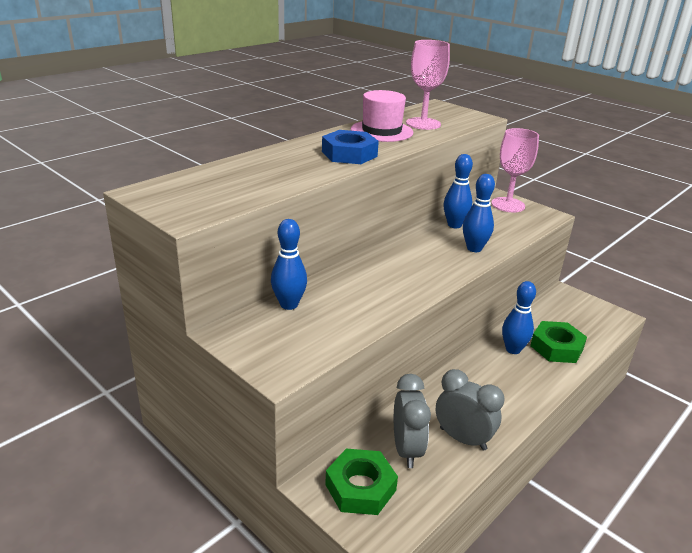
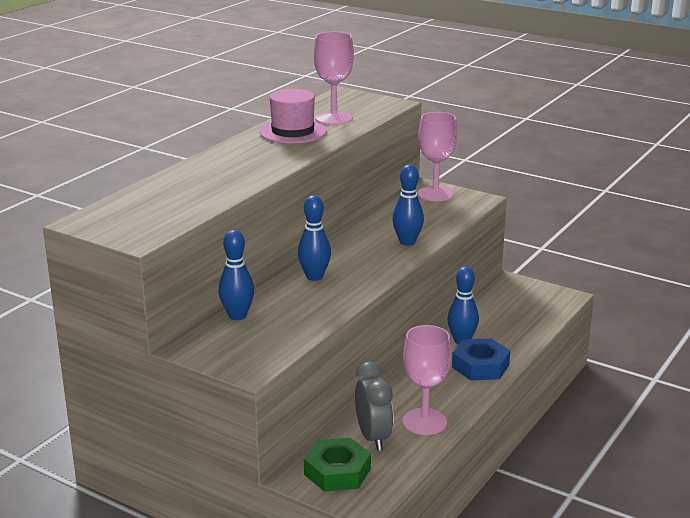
camera: 10 degrees left, 5 degrees down
blue nut [322,130,379,164] -> blue nut moved to [452,338,510,380]
grey clock [436,369,505,451] -> pink goblet [402,325,452,435]
blue bowling pin [443,154,473,228] -> blue bowling pin moved to [298,195,331,281]
green nut [530,321,587,363] -> none

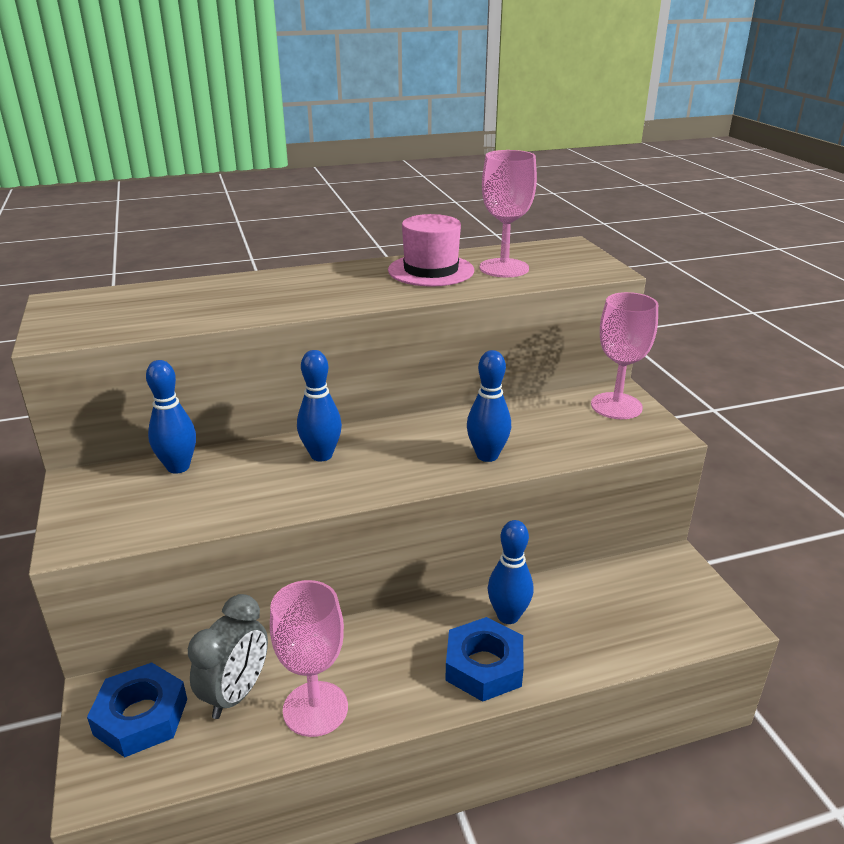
camera: 40 degrees right, 5 degrees up
green nut [304,438,371,492] -> blue nut [87,662,187,757]

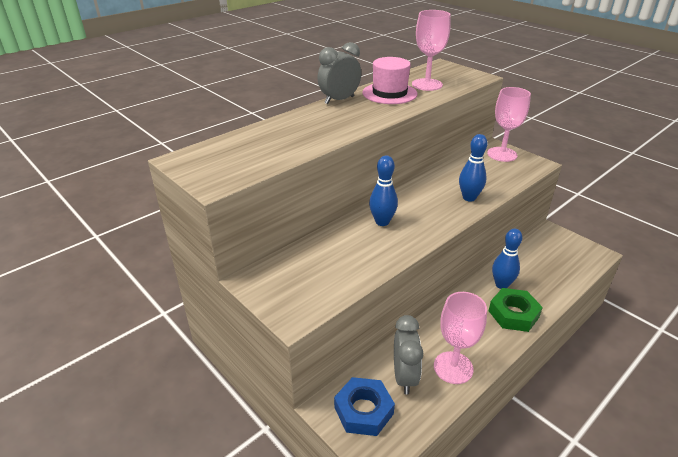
camera: 25 degrees left, 5 degrees up
blue bowling pin [146,360,196,474] -> none
blue nut [445,617,524,702] -> green nut [489,288,543,332]
none -> grey clock [317,42,361,104]

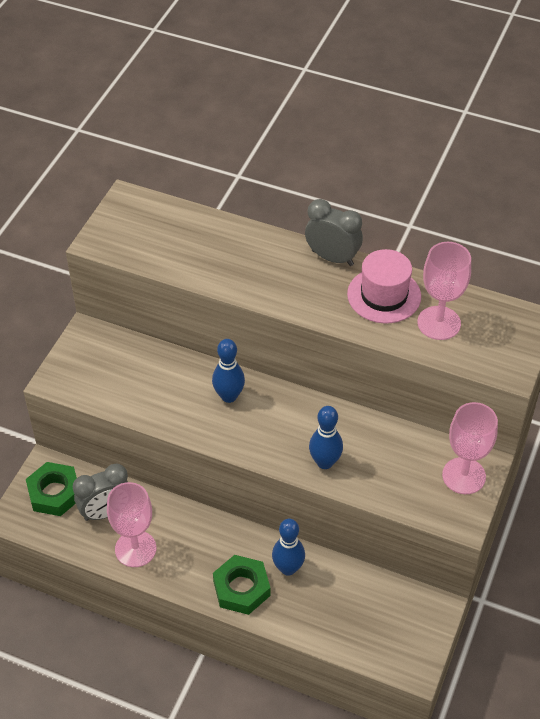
camera: 65 degrees right, 15 degrees up
blue nut [334,377,395,436] -> green nut [26,462,77,516]

